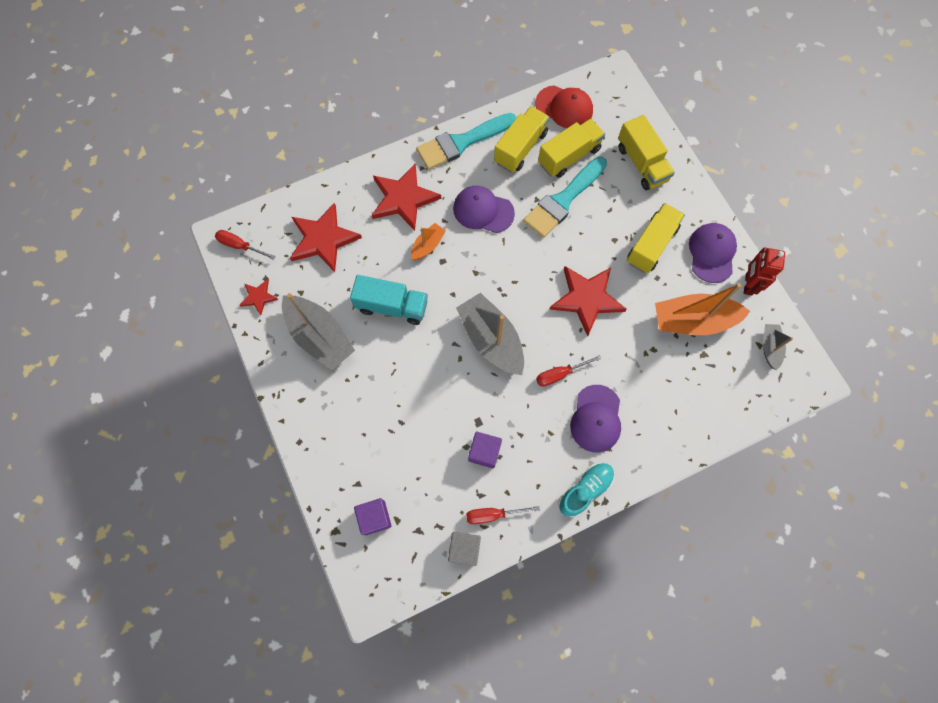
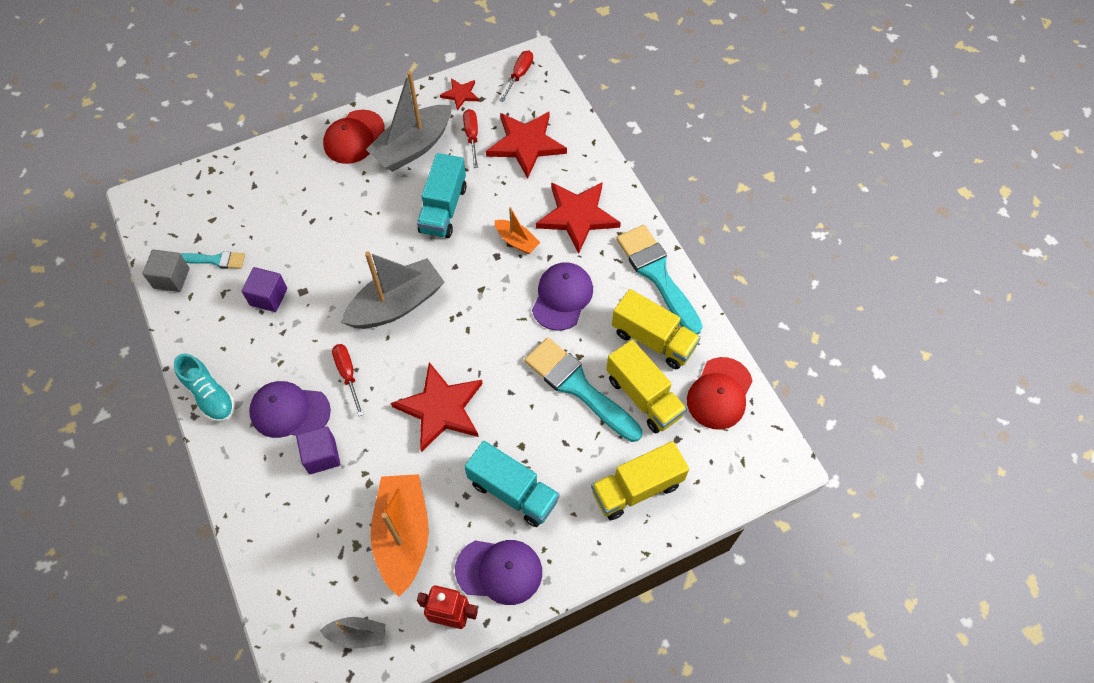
camera: 90 degrees right, 10 degrees down
purple cube [354,498,392,535] -> purple cube moved to [296,426,340,474]
red screwdriver [466,506,540,524] -> red screwdriver moved to [463,109,478,168]
yellow truck [627,203,685,273] -> turquoise truck [464,441,560,527]
none -> turquoise brush [181,251,245,269]
none -> red cap [323,109,385,164]

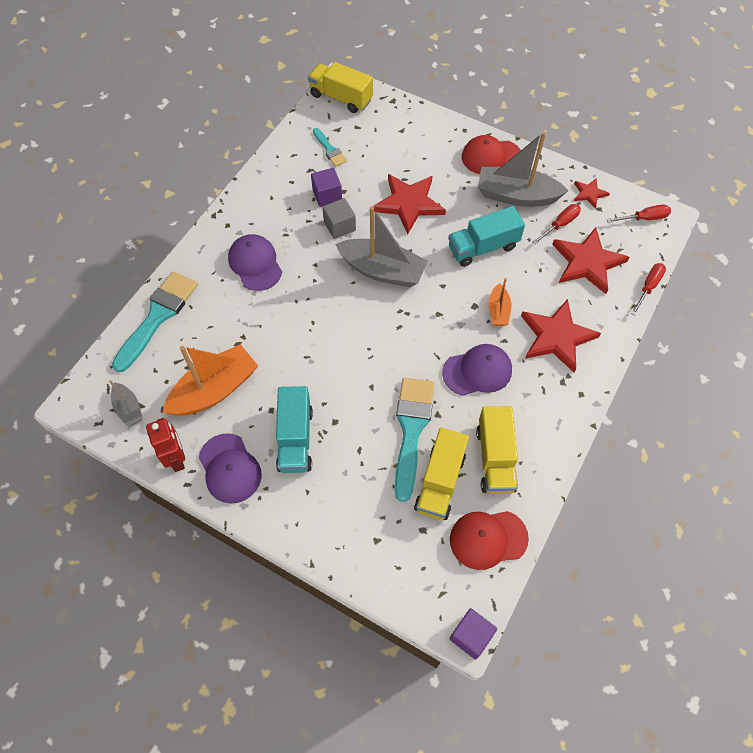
camera: 55 degrees right, 0 degrees up
grey cube [142,249,189,292] -> grey cube moved to [322,198,356,239]
turquoise shoe [174,353,235,422] -> none
purple cube [296,426,340,474] -> purple cube moved to [450,608,497,660]
red screwdriver [332,344,364,416] -> red screwdriver moved to [631,263,666,315]
red star [391,362,483,452] -> red star moved to [373,174,446,234]
yellow truck [591,441,689,520] -> yellow truck moved to [308,62,373,113]
turquoise brush [616,225,703,335] -> turquoise brush moved to [112,271,198,372]

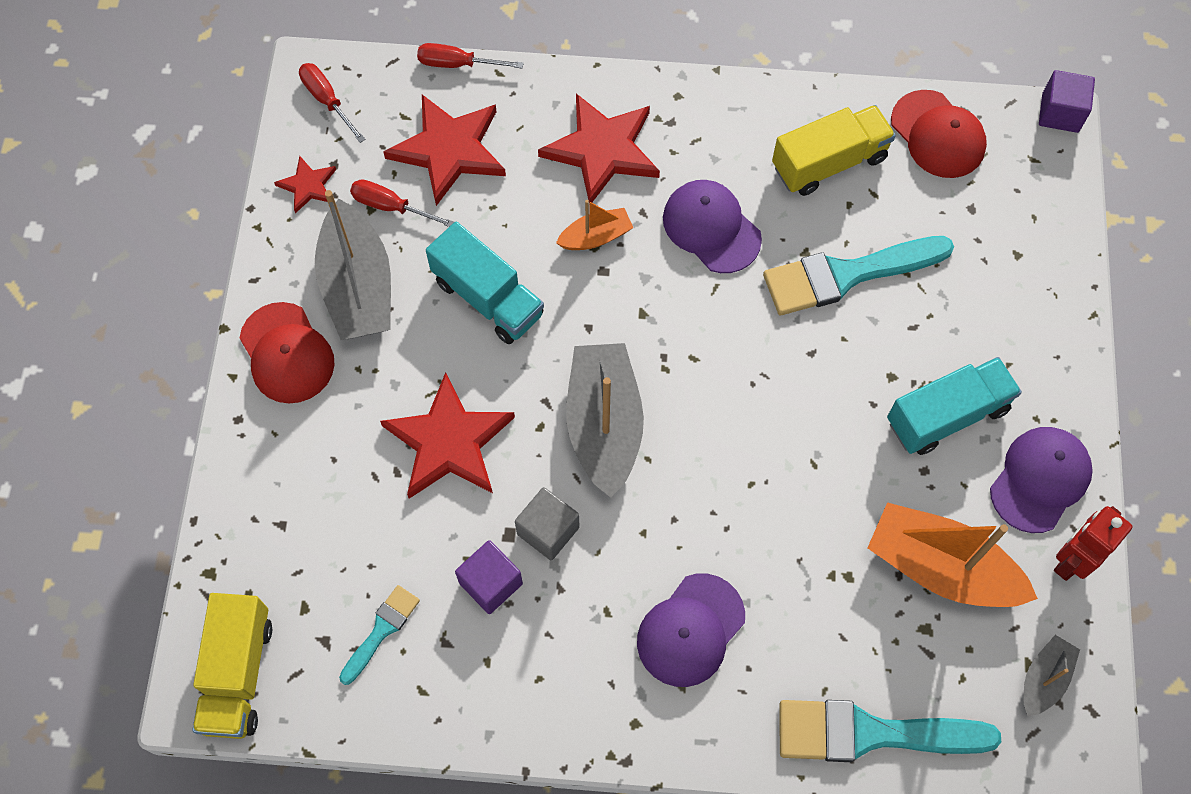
camera: 115 degrees left, 5 degrees up
yellow truck [414,427,469,520] -> none

